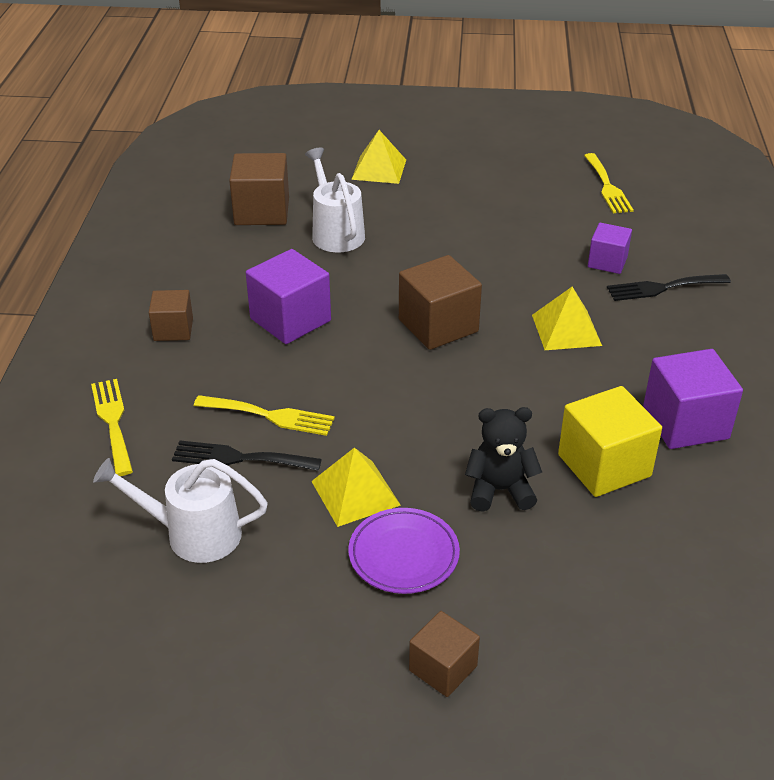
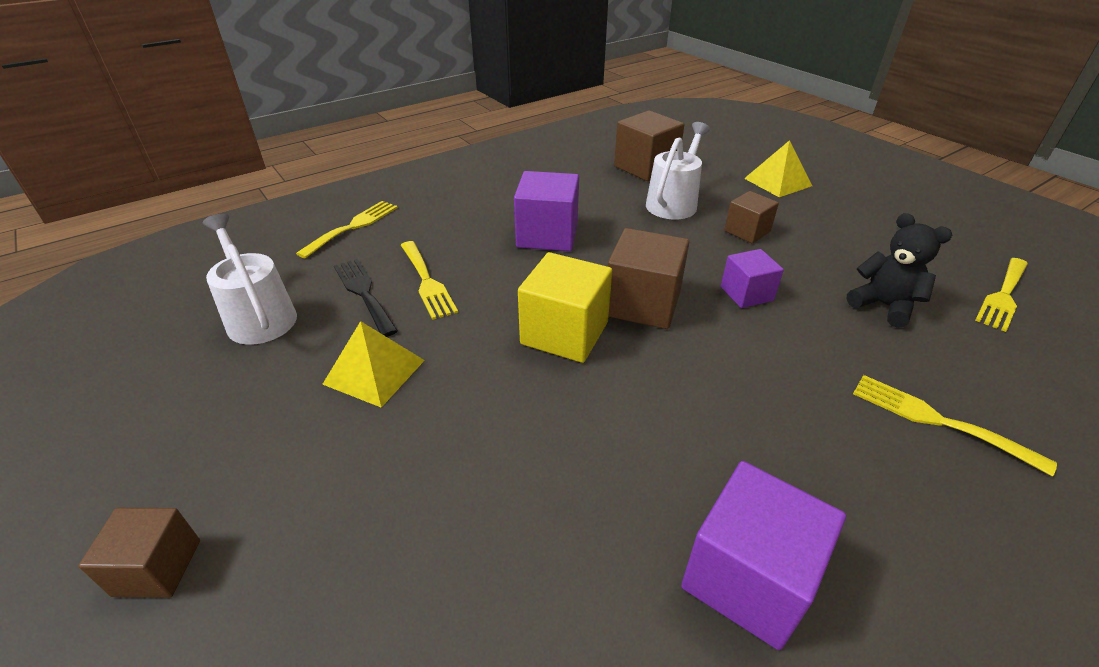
camera: 50 degrees right, 0 degrees up
brown cube [149,290,193,341] -> brown cube moved to [724,191,779,243]
purple plate [348,508,460,594] -> none
black teddy bear [465,407,542,512] -> black teddy bear moved to [847,213,952,328]
yellow pyramid [532,287,602,350] -> none
yellow cube [558,386,662,497] -> yellow cube moved to [518,252,612,363]
purple cube [588,223,632,274] -> purple cube moved to [721,249,784,308]
black fork [607,274,731,301] -> yellow fork [853,375,1057,476]

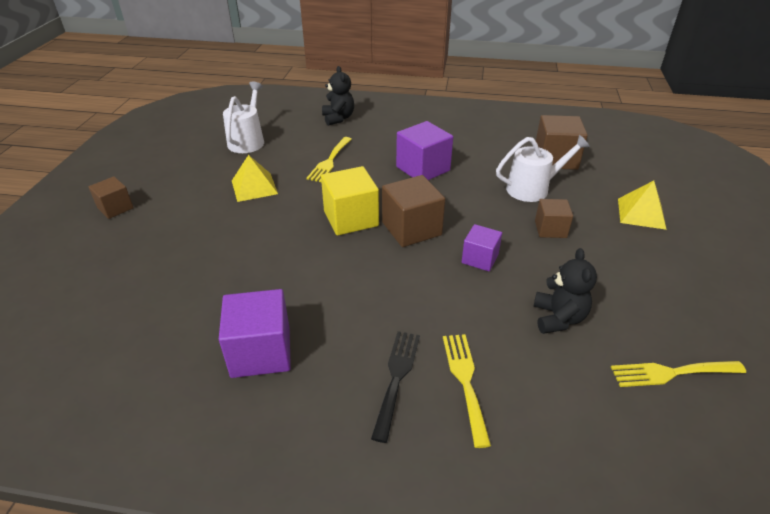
camera: 45 degrees right, 0 degrees up
yellow fork [296,201,398,259] -> black teddy bear [322,66,354,126]
black fork [334,259,398,337] -> black fork moved to [371,331,420,443]

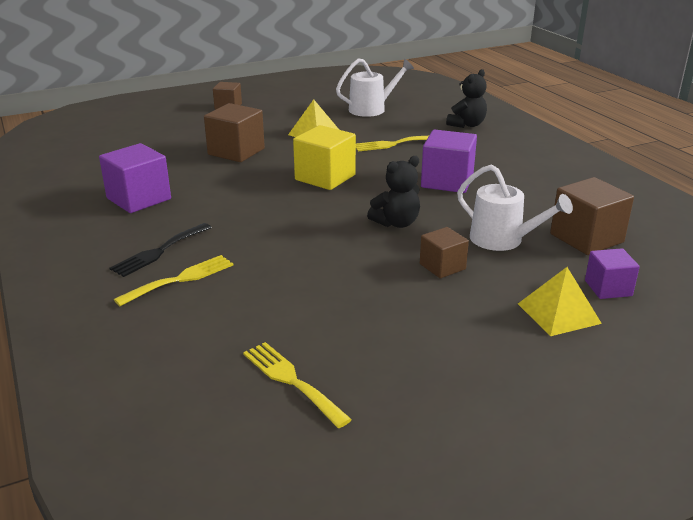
camera: 55 degrees right, 10 degrees down
black fork [371,331,420,443] -> black fork turned 150 degrees clockwise [109,223,212,277]
brown cube [382,175,445,247] -> brown cube moved to [204,103,265,162]
purple cube [462,224,502,271] -> purple cube moved to [585,248,640,299]
black teddy bear [534,248,597,334] -> black teddy bear moved to [367,156,420,228]

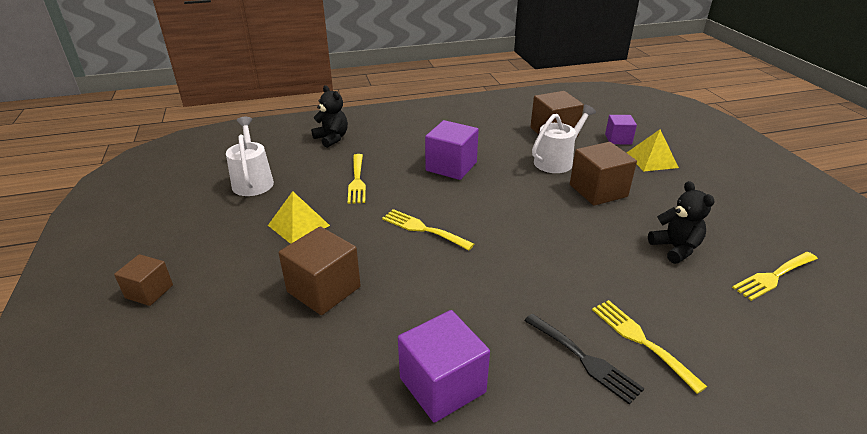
camera: 80 degrees left, 5 degrees up
yellow cube [293,125,356,190] -> yellow fork [382,209,474,250]
black teddy bear [367,156,420,228] -> black teddy bear moved to [648,181,715,264]
brown cube [420,227,469,278] -> brown cube [570,142,637,206], size x1.64

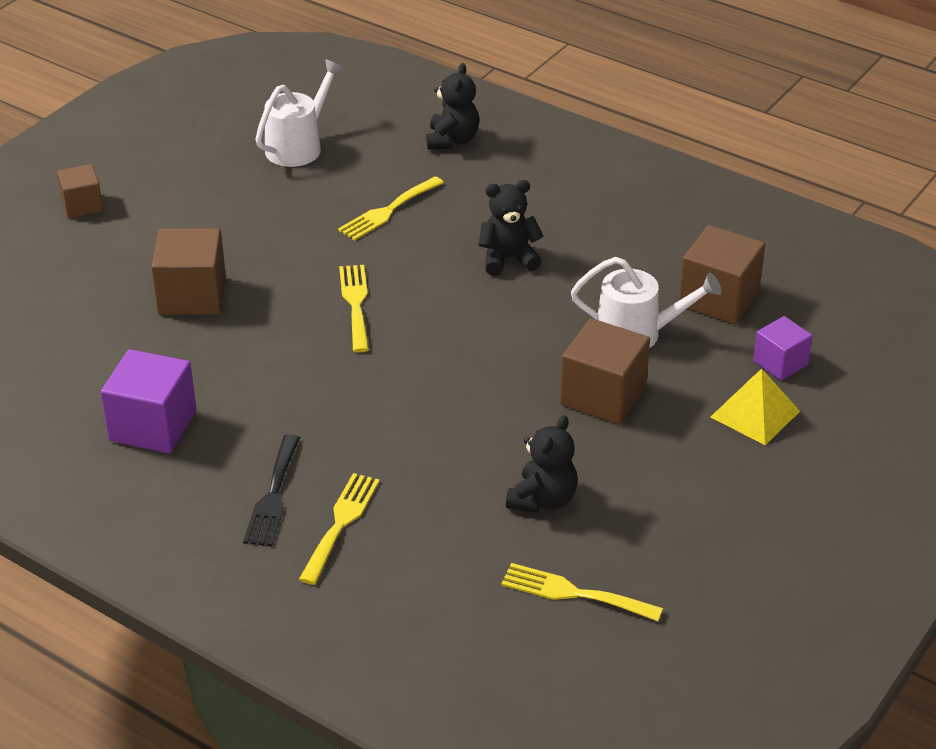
camera: 50 degrees right, 5 degrees up
yellow pyramid [268,191,330,244] -> none
purple cube [425,120,479,180] -> black teddy bear [478,180,543,276]

